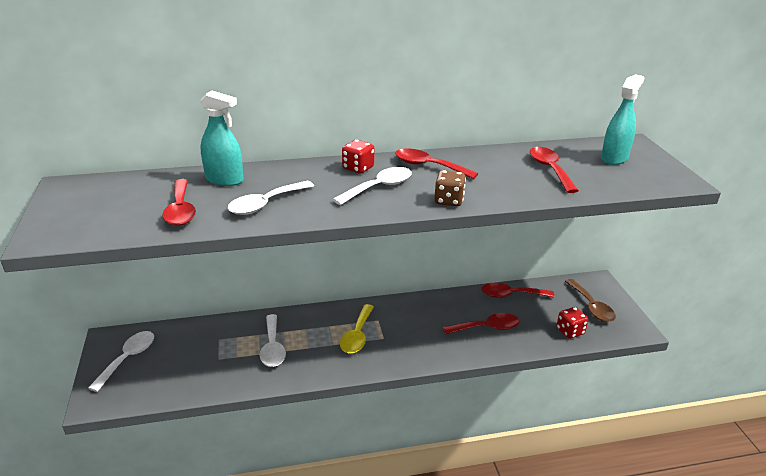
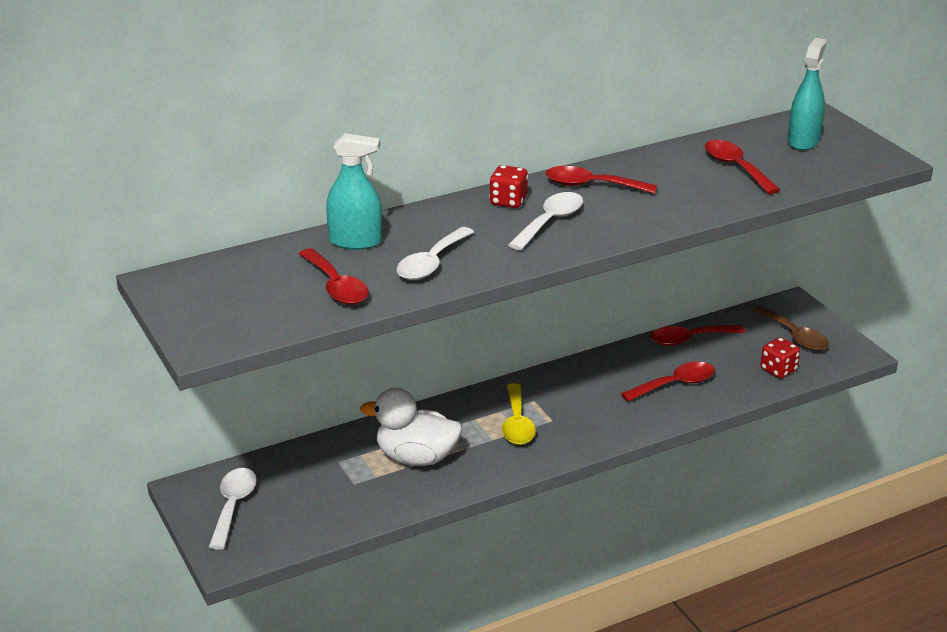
camera: 15 degrees left, 0 degrees up
white spoon [260,314,286,367] -> white duck [360,388,463,466]
brown dice [434,170,466,206] -> none

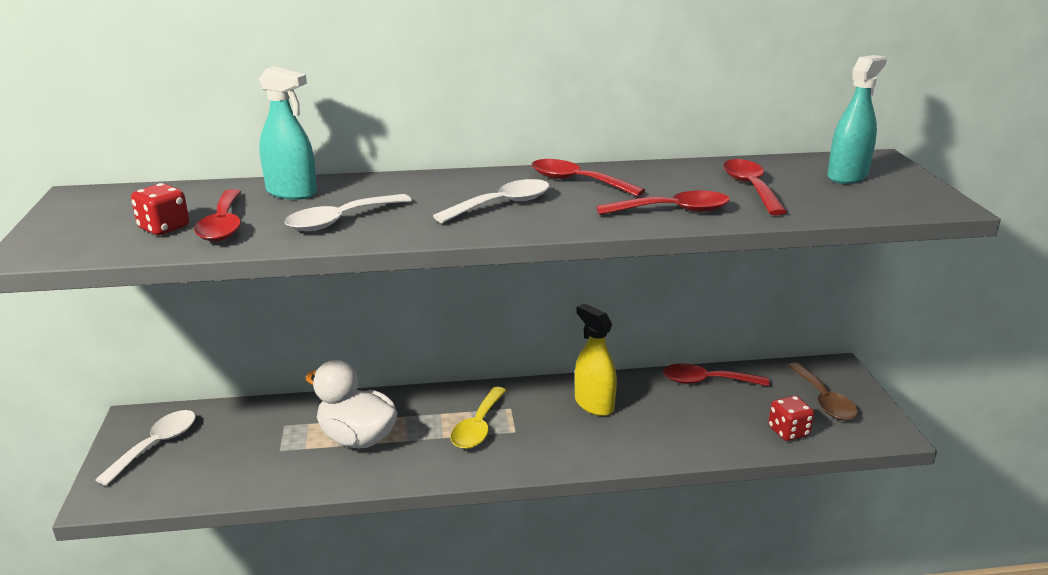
camera: 20 degrees right, 5 degrees down
red dice [489,165,528,208] -> red dice moved to [131,183,189,235]
red spoon [621,362,715,402] -> red spoon moved to [596,191,730,215]
none -> yellow spray bottle [575,304,617,416]

